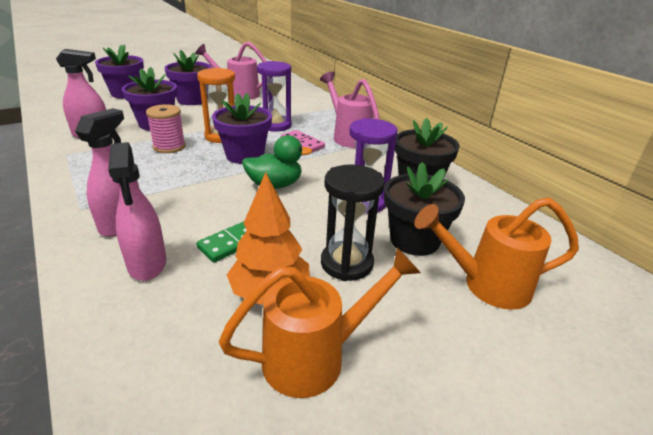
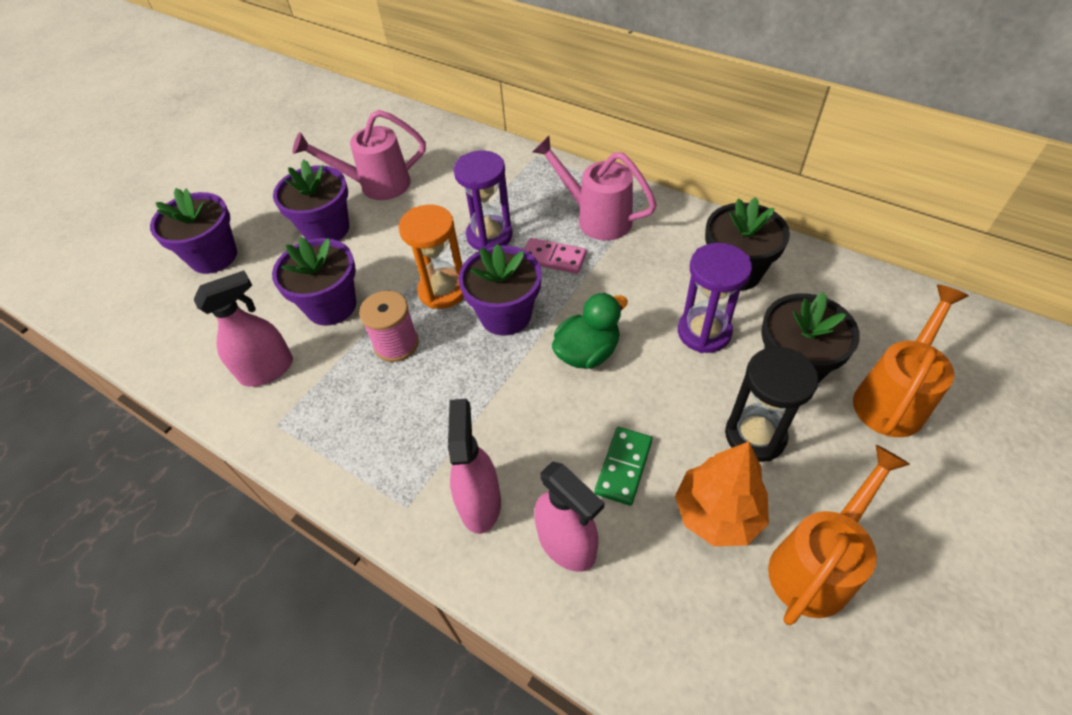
camera: 20 degrees left, 20 degrees up
orange watering can [414,197,579,310] -> orange watering can turned 150 degrees clockwise [853,285,969,437]

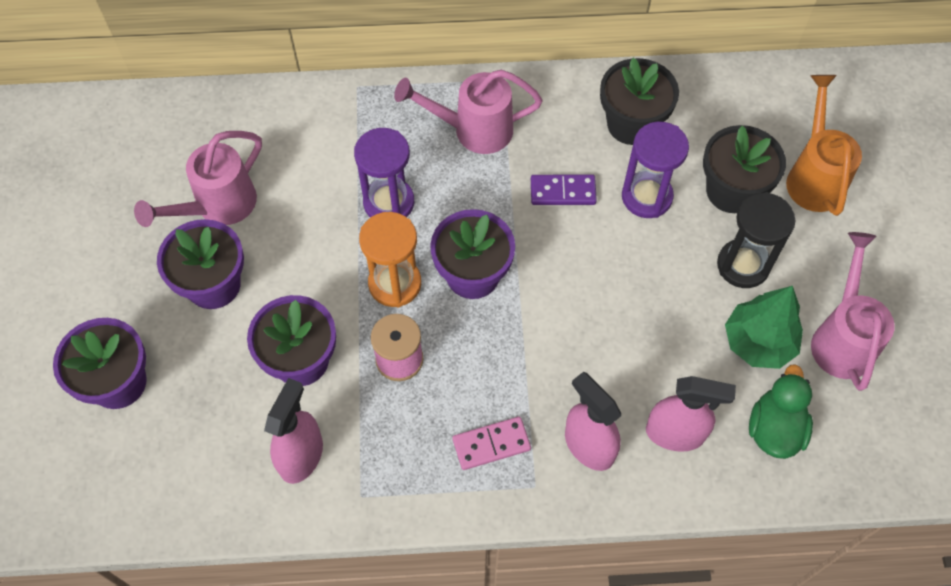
camera: 40 degrees left, 10 degrees up
pink domino [524,238,586,274] -> pink domino moved to [453,416,531,470]
green duck [552,293,628,369] -> green duck moved to [749,364,813,459]
green domino [595,427,652,506] -> none
orange tree [675,441,769,546] -> green tree [725,286,803,369]
orange watering can [768,445,910,625] -> pink watering can [811,232,895,391]
none -> purple domino [531,175,597,205]

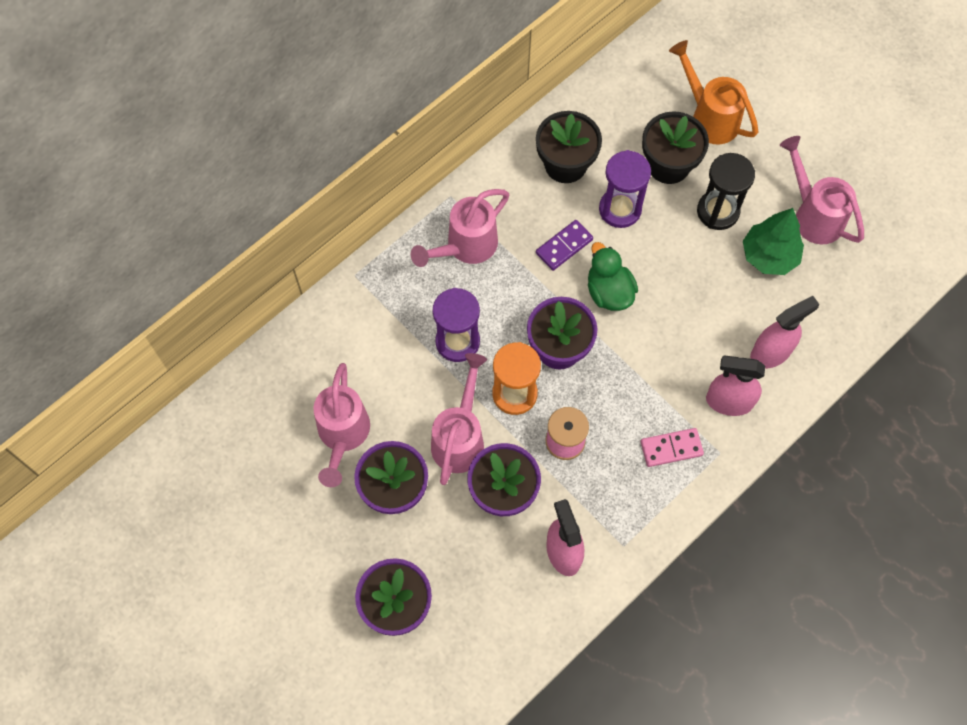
camera: 40 degrees left, 5 degrees up
pink domino [453,416,531,470] -> pink domino turned 45 degrees clockwise [641,428,704,467]
green duck [749,364,813,459] -> green duck moved to [588,242,638,311]
none -> pink watering can [431,353,487,485]

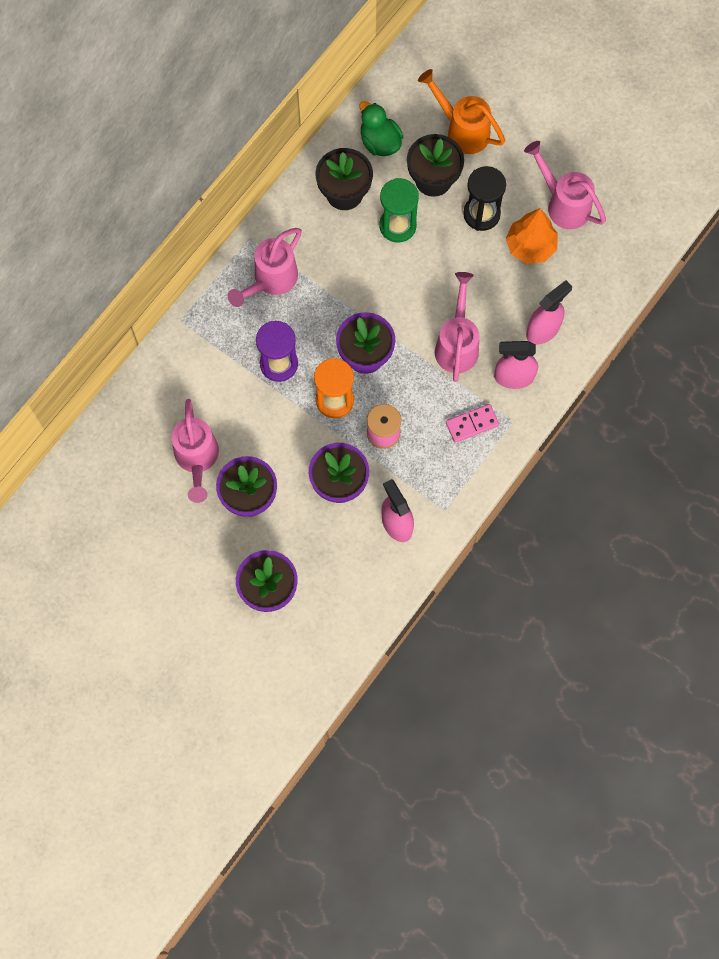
camera: 10 degrees left, 5 degrees up
pink watering can [431,353,487,485] -> pink watering can moved to [435,272,479,382]
purple domino [536,220,593,271] -> none
green duck [588,242,638,311] -> green duck moved to [359,101,403,156]
purple hourglass [599,150,651,228] -> green hourglass [379,178,419,243]
green tree [743,208,804,275] -> orange tree [506,208,558,264]

